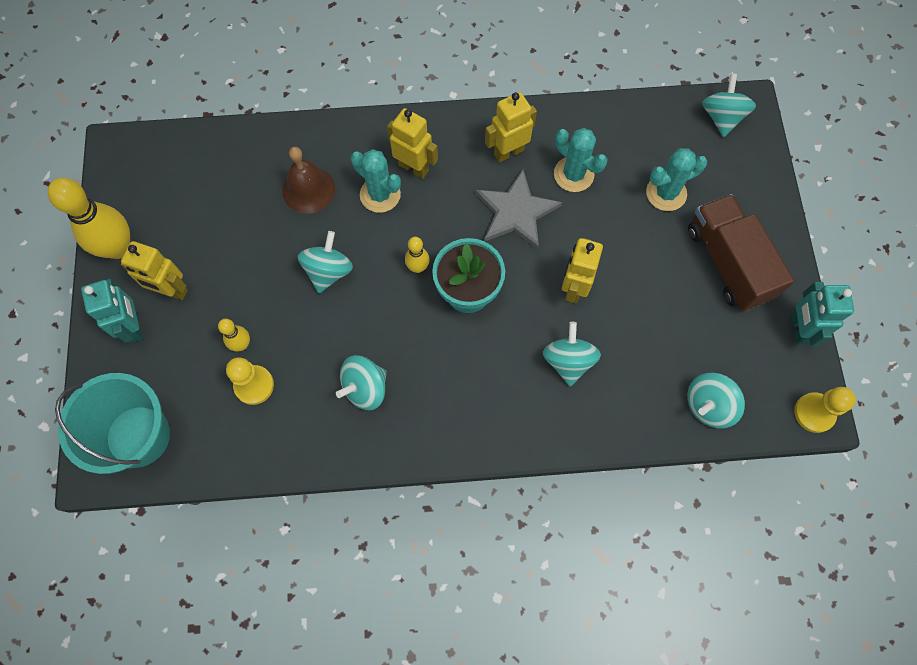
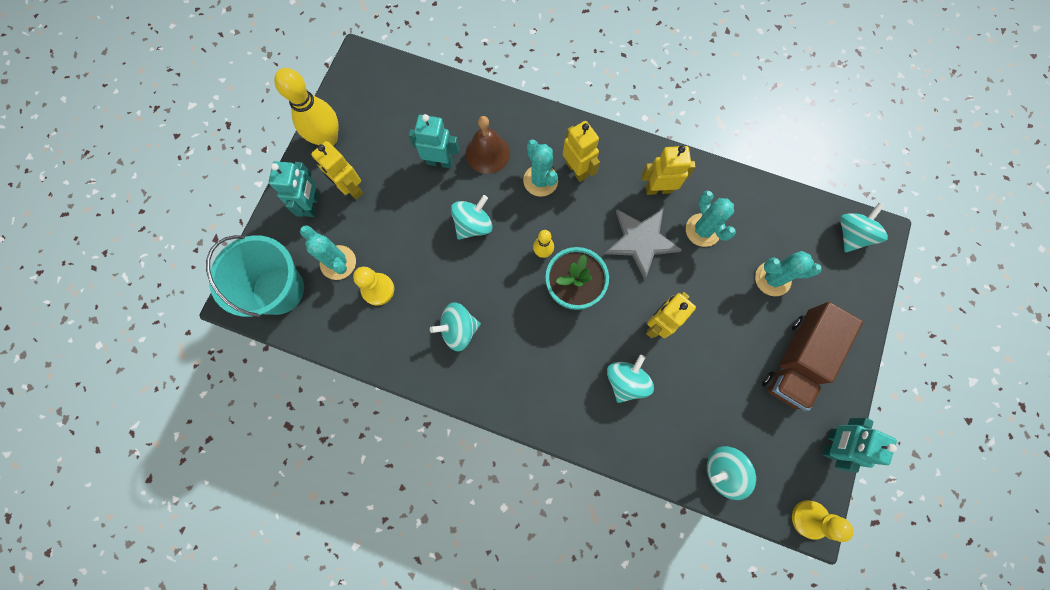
camera: 25 degrees right, 5 degrees up
yellow bowling pin [218,319,250,352] -> none
brown truck [688,194,794,311] -> brown truck turned 150 degrees counterclockwise [762,302,863,411]
none -> turquoise cactus [300,225,356,280]
none -> turquoise robot [409,114,460,169]

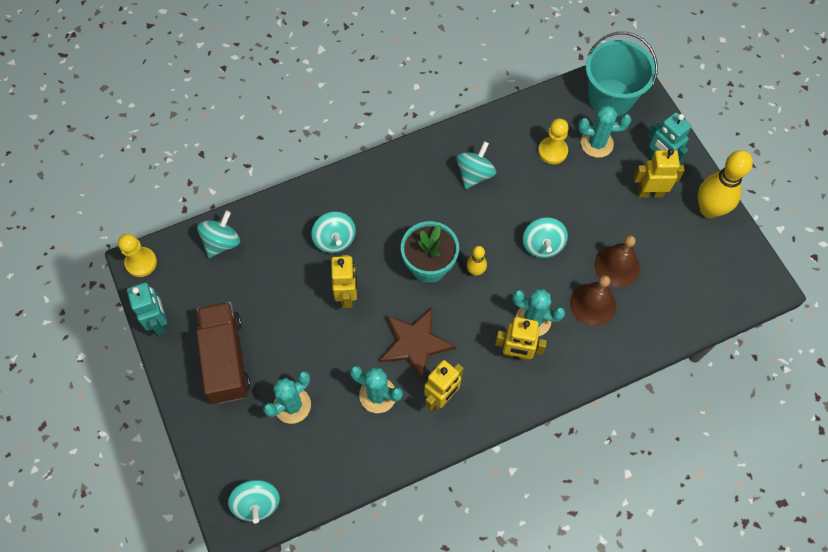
camera: 135 degrees right, 10 degrees down
turquoise robot [409,114,460,169] -> brown bell [594,235,640,287]
grey star [605,208,682,280] -> brown star [379,307,456,381]

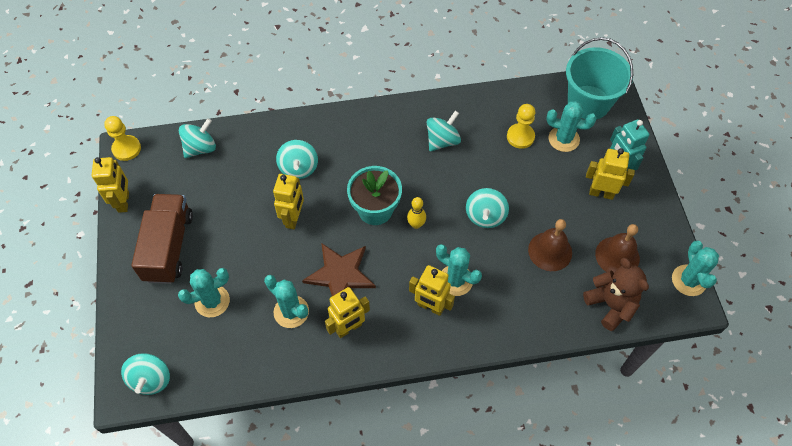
camera: 15 degrees right, 5 degrees down
turquoise robot [127,282,167,335] -> yellow robot [92,157,129,213]
brown bell [570,276,616,326] -> brown bell moved to [595,224,640,272]
yellow bowling pin [698,150,753,218] -> none
none -> brown teddy bear [583,258,649,331]
none -> turquoise cactus [672,241,719,296]

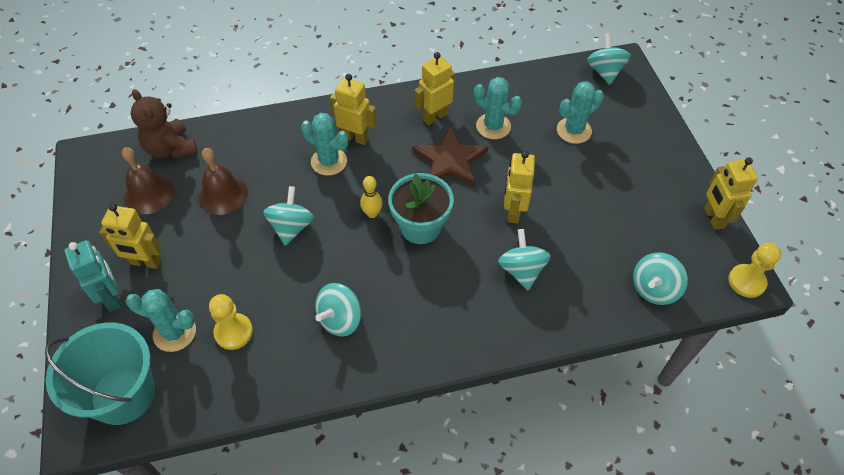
camera: 175 degrees right, 5 degrees down
brown truck [131,194,193,284] -> none
turquoise cactus [672,241,719,296] -> none

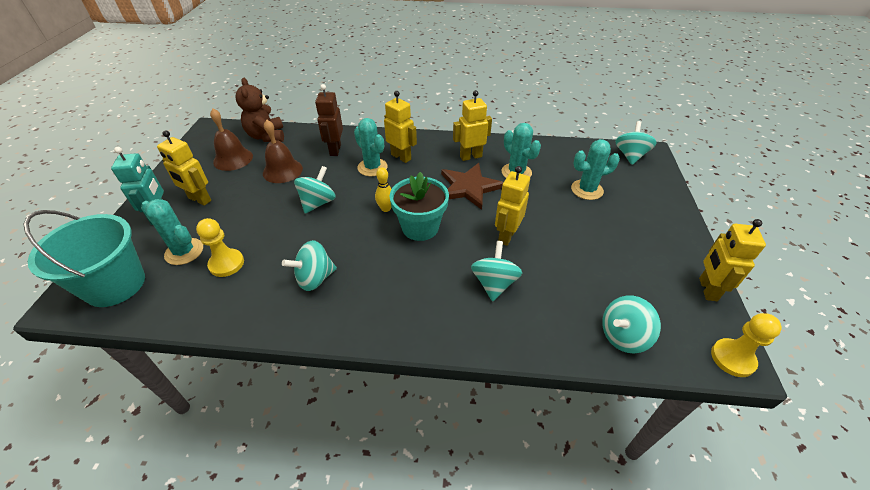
camera: 20 degrees right, 10 degrees down
none -> brown robot [315,84,343,156]

